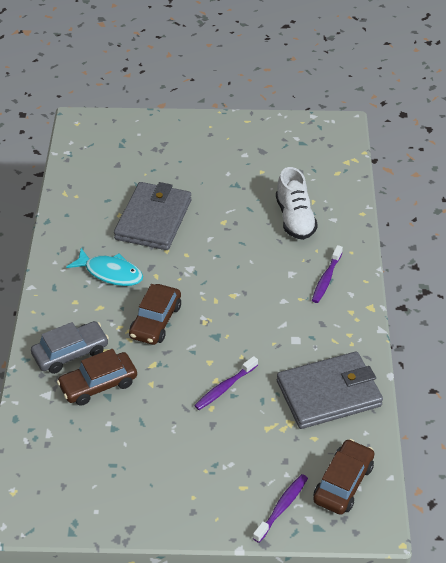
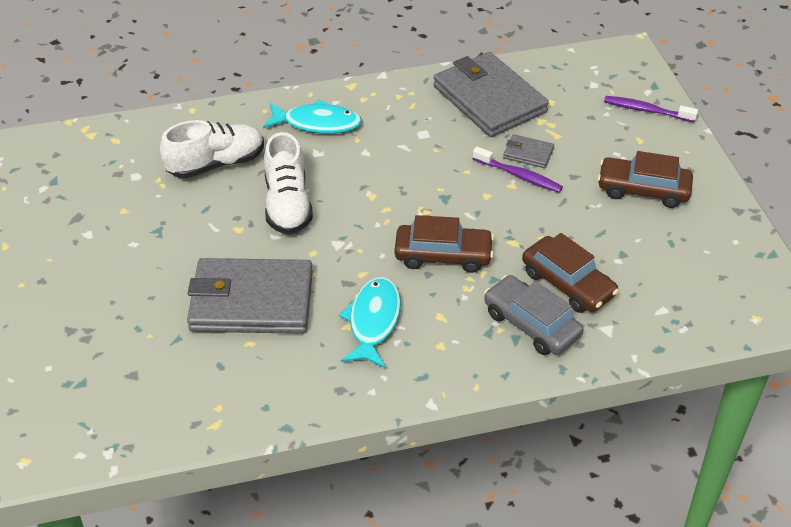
camera: 105 degrees left, 0 degrees up
purple toothbrush [312,245,343,303] -> turquoise fish [263,100,362,134]
brown car [313,439,374,515] -> brown car moved to [597,151,693,208]
none -> white shoe [264,132,313,234]
none -> grey wallet [503,134,554,168]

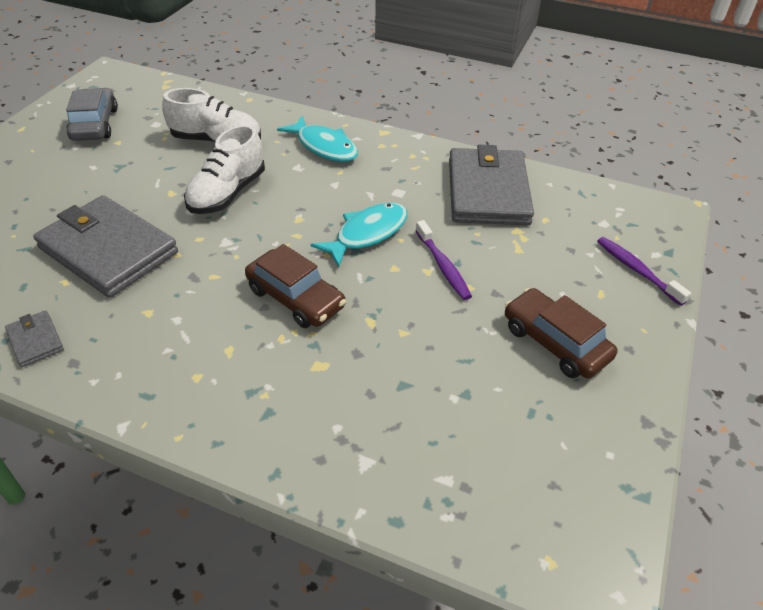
camera: 35 degrees right, 0 degrees up
turquoise fish [339,277,401,368] -> turquoise fish moved to [311,203,407,267]
grey car [484,275,584,355] -> grey car moved to [66,88,118,141]
grey wallet [503,134,554,168] -> grey wallet moved to [5,310,64,367]
brown car [522,233,619,313] -> none

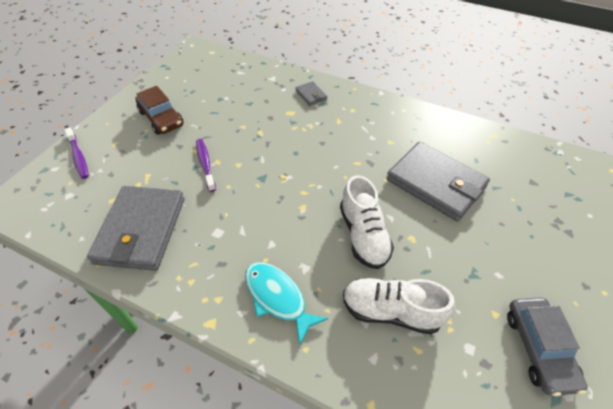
camera: 175 degrees left, 5 degrees up
grey wallet [5,310,64,367] -> grey wallet moved to [295,81,328,106]
white shoe [184,125,265,214] -> white shoe turned 135 degrees clockwise [340,175,394,269]
brown car [245,244,346,328] -> none
turquoise fish [311,203,407,267] -> none

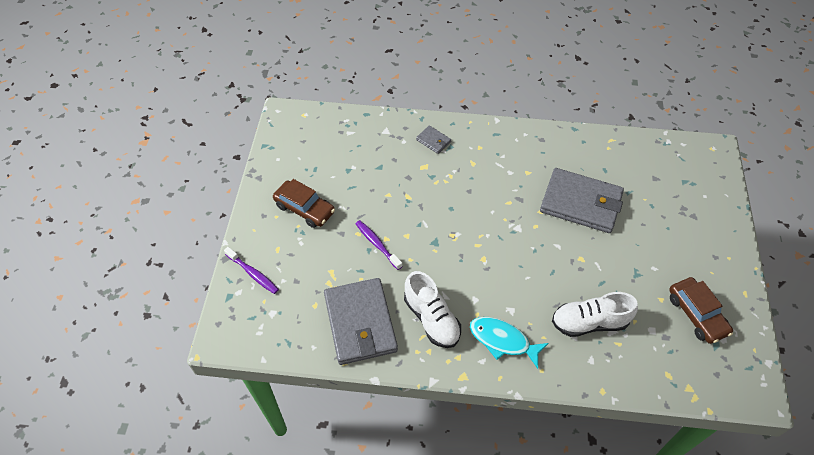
camera: 20 degrees left, 5 degrees up
white shoe [340,175,394,269] -> white shoe moved to [404,271,461,348]
grey car [507,297,587,396] -> brown car [669,277,733,344]

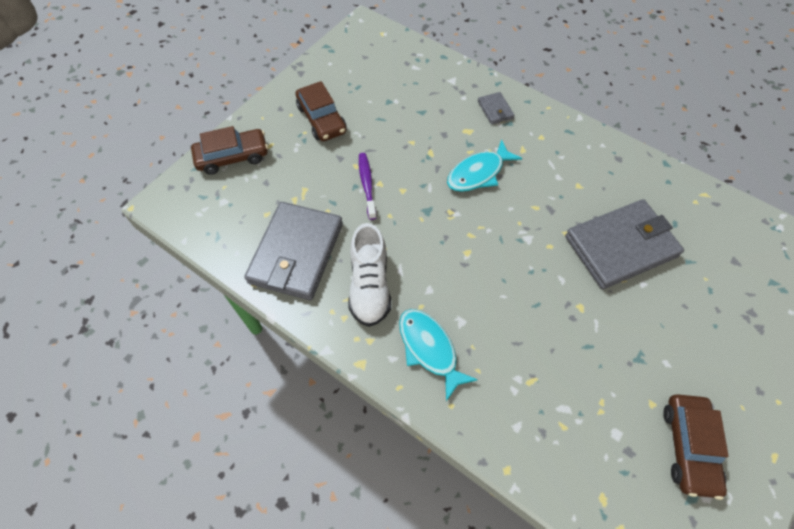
camera: 30 degrees right, 5 degrees up
purple toothbrush [224,247,279,294] -> brown car [191,126,268,175]
grey wallet [540,168,624,233] -> grey wallet turned 75 degrees counterclockwise [565,199,684,289]
white shoe [552,292,638,337] -> none
none -> turquoise fish [447,139,522,192]

